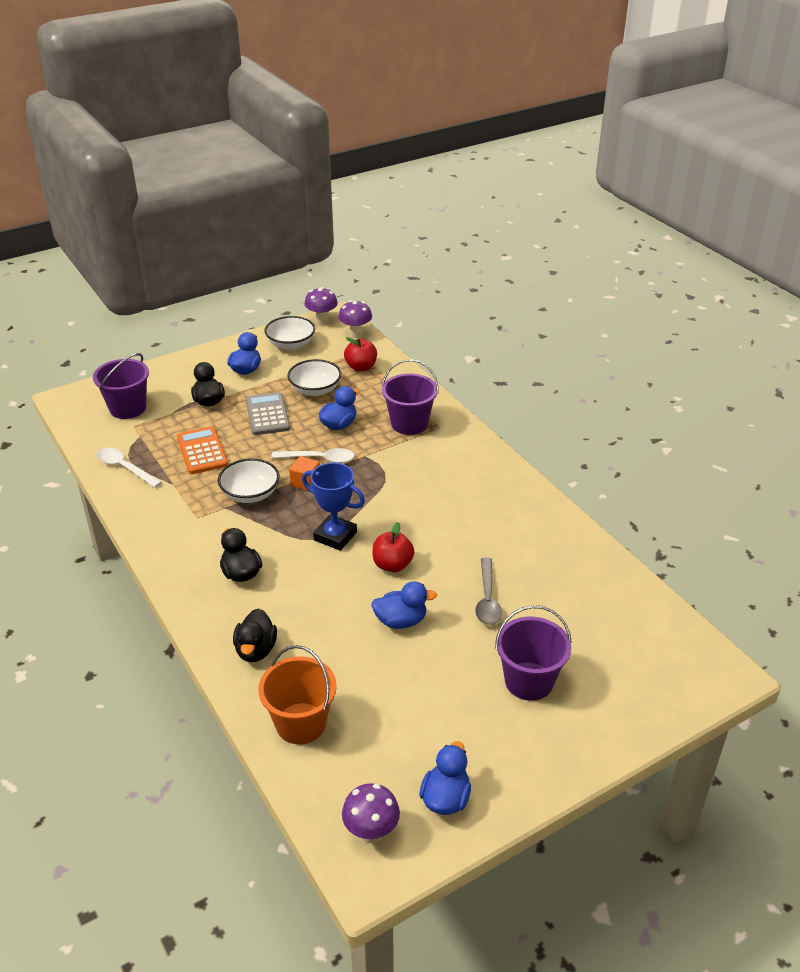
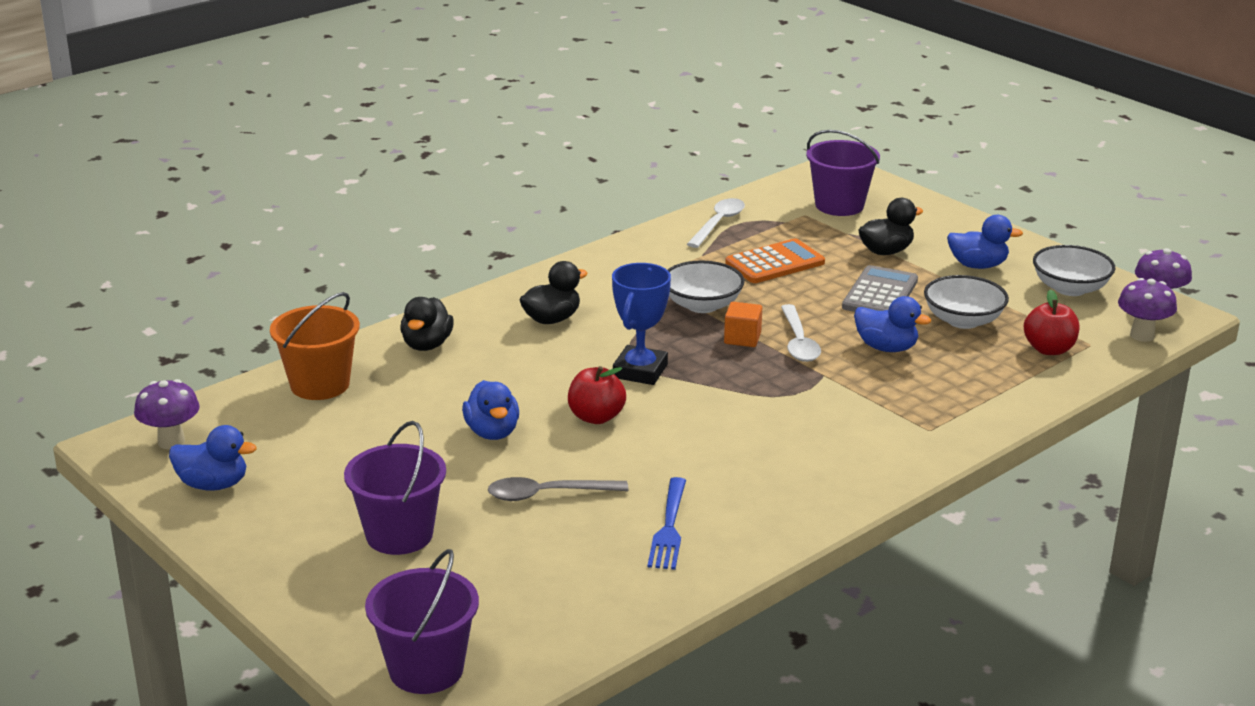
camera: 80 degrees right, 10 degrees down
black duck [233,608,277,662] -> black duck turned 75 degrees counterclockwise [400,297,454,351]
grey calculator [246,392,290,435] -> grey calculator turned 45 degrees counterclockwise [842,265,918,312]
purple bucket [381,359,438,435] -> purple bucket moved to [365,549,479,694]
none -> blue fork [648,477,686,570]

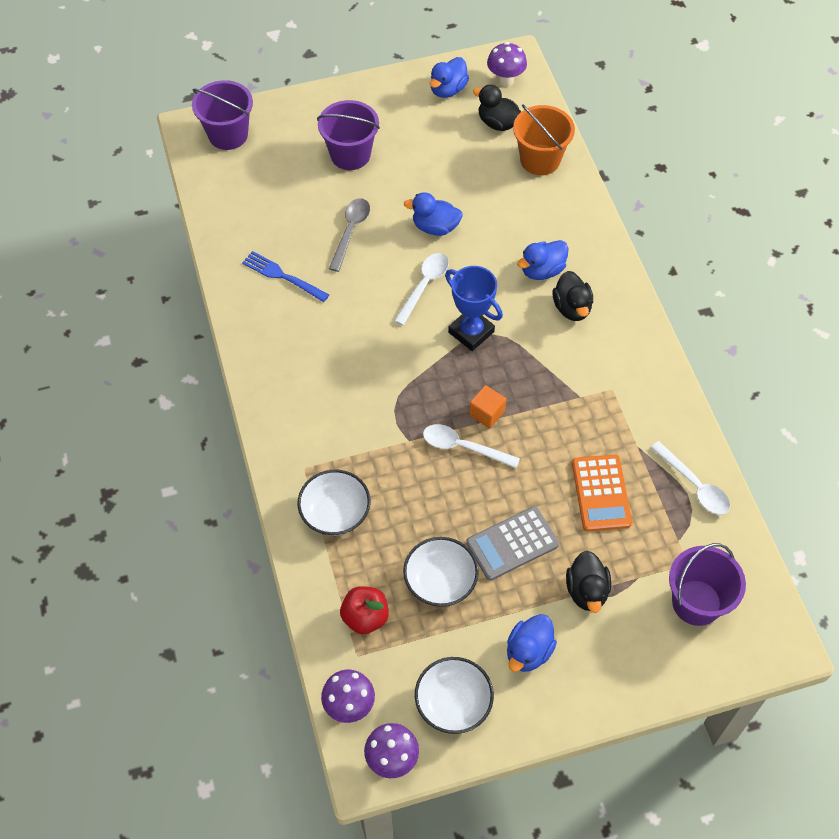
camera: 115 degrees right, 30 degrees up
black duck [400,297,454,351] -> black duck moved to [473,85,521,131]
red apple [568,366,626,424] -> white spoon [394,253,449,325]
white bowl [668,260,745,313] -> white bowl moved to [298,470,370,536]
grey calculator [842,265,918,312] -> grey calculator turned 105 degrees clockwise [466,506,559,580]
blue duck [854,296,931,352] -> blue duck moved to [517,240,569,280]

